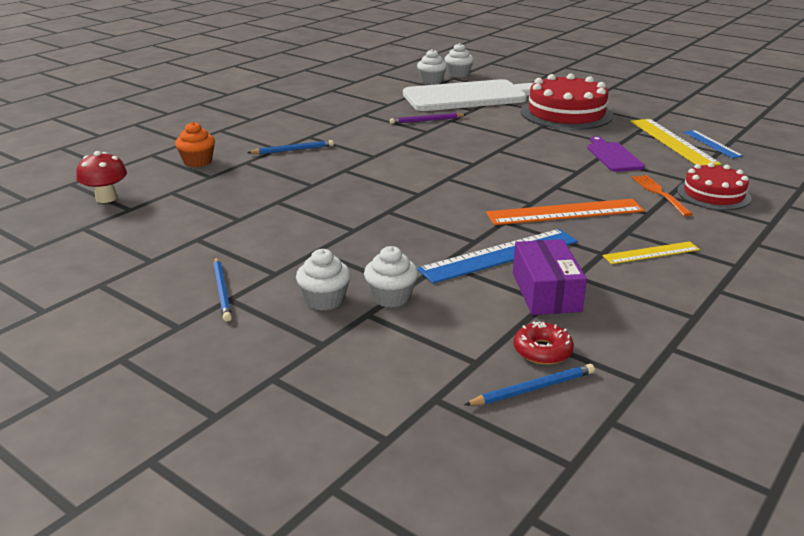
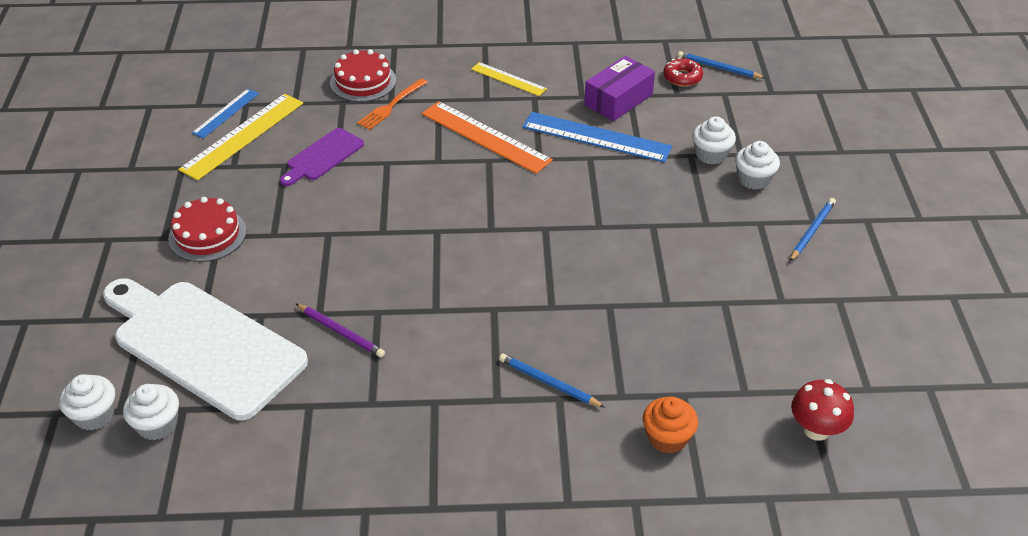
camera: 130 degrees left, 15 degrees up
red cake [521,73,613,130] -> red cake [168,197,246,262], size x0.61

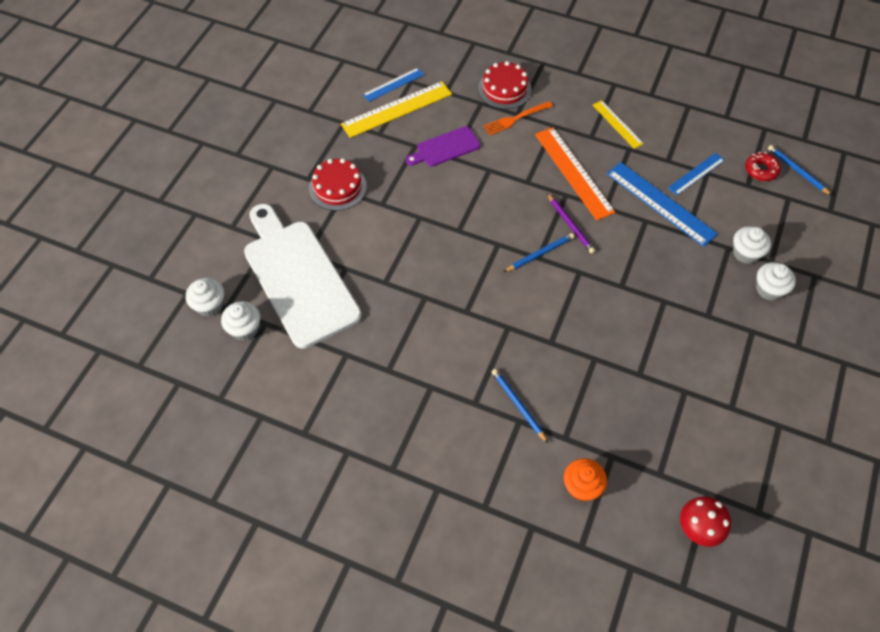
camera: 25 degrees right, 15 degrees up
purple pencil [295,303,385,357] -> purple pencil moved to [547,193,595,254]
purple box [584,56,655,121] -> blue ruler [668,153,725,195]
blue pencil [790,198,836,261] -> blue pencil moved to [504,233,575,272]

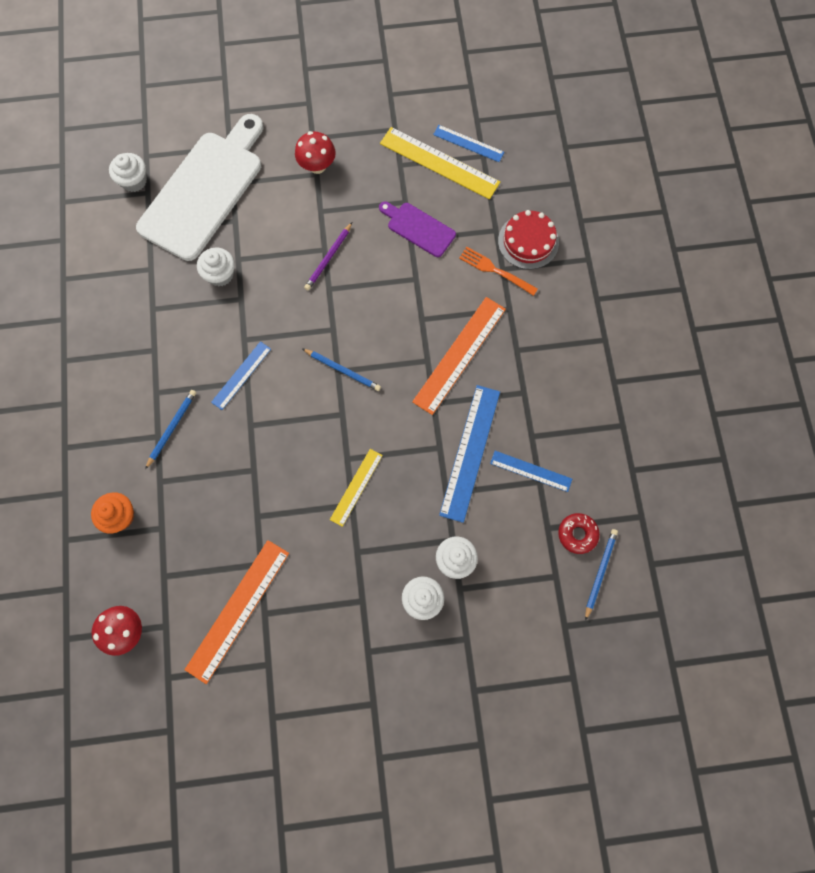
camera: 60 degrees right, 15 degrees up
white cupcake [186,278,224,317] -> white cupcake moved to [197,248,235,286]
red cake [309,158,367,211] -> red mushroom [295,131,336,174]
purple pencil [547,193,595,254] -> purple pencil moved to [304,223,352,291]
yellow ruler [593,100,644,149] -> yellow ruler moved to [330,449,383,527]
none -> orange ruler [185,540,289,684]
none -> blue ruler [211,341,271,410]

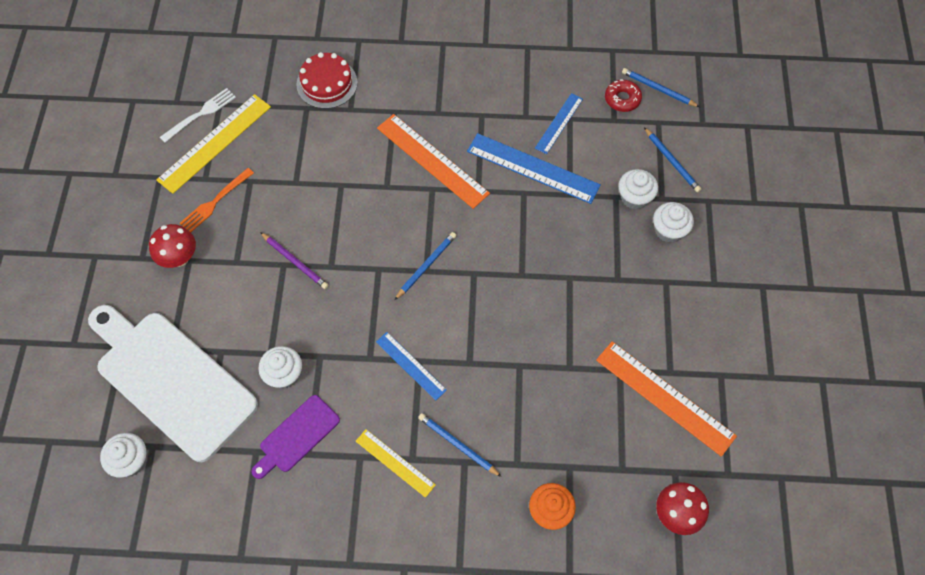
camera: 80 degrees left, 10 degrees down
yellow ruler [330,449,383,527] -> yellow ruler moved to [356,429,436,498]
purple cutting board [379,201,456,257] -> purple cutting board moved to [252,395,340,479]
blue ruler [433,125,504,162] -> white fork [160,88,236,143]
orange fork [459,247,538,296] -> orange fork moved to [179,168,254,232]
none -> blue pencil [644,127,701,192]

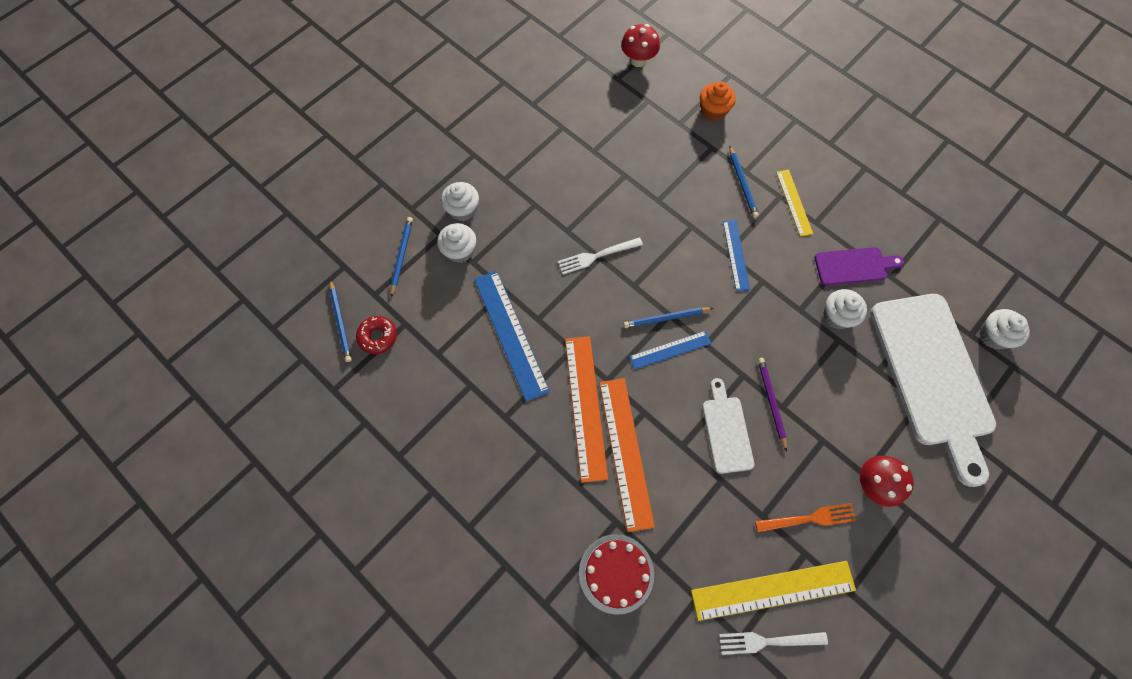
camera: 140 degrees left, 5 degrees up
blue ruler [535,93,583,154] -> blue ruler moved to [629,331,711,370]
orange ruler [596,341,737,457] -> orange ruler moved to [599,378,655,532]
none -> white fork [558,237,643,275]
none -> white cutting board [702,378,754,474]

